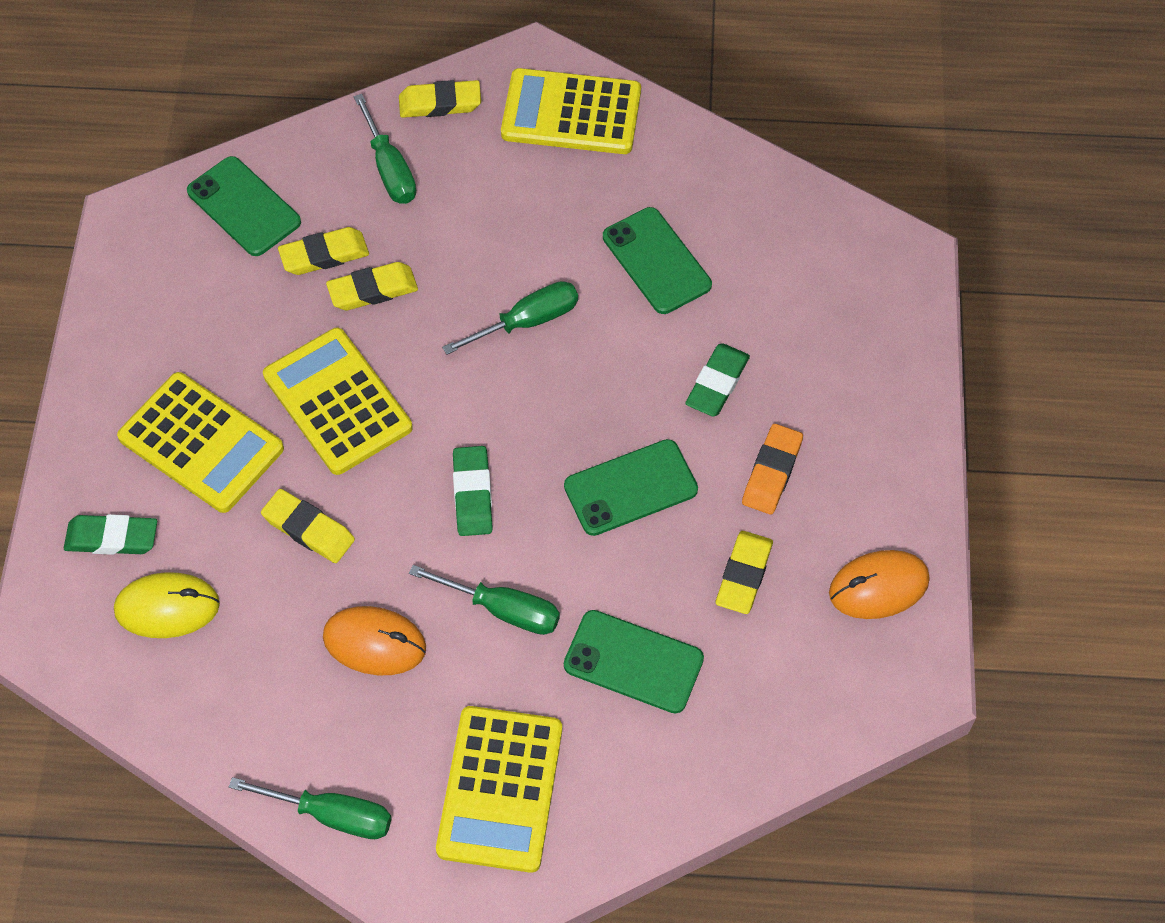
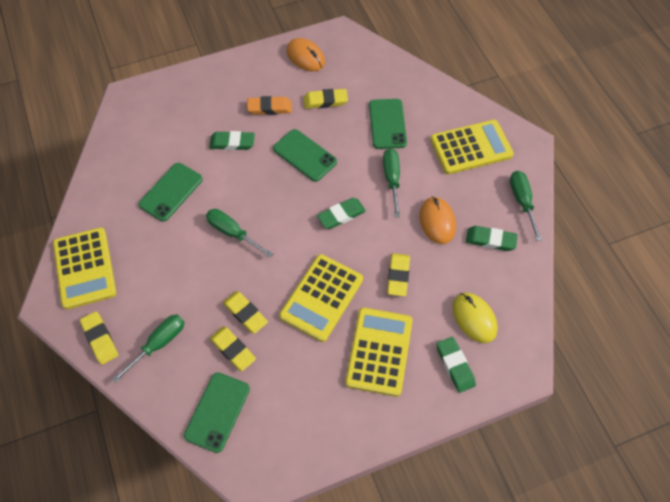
camera: 115 degrees left, 0 degrees up
none -> green eraser [466,226,518,251]

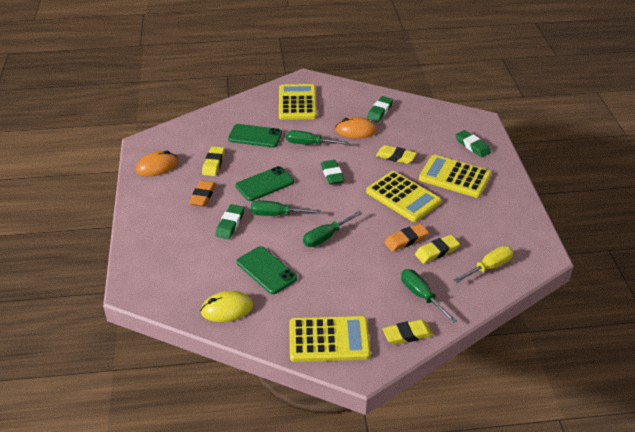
camera: 75 degrees left, 20 degrees down
green phone [184,373,250,453] -> yellow screwdriver [453,246,513,283]
yellow eraser [223,291,268,334] -> orange eraser [384,224,429,252]
green eraser [436,337,476,393] -> green eraser turned 60 degrees clockwise [456,130,491,157]
yellow mouse [453,293,498,343] -> yellow mouse moved to [200,291,253,322]
green screwdriver [510,171,542,241] -> green screwdriver moved to [251,201,321,216]

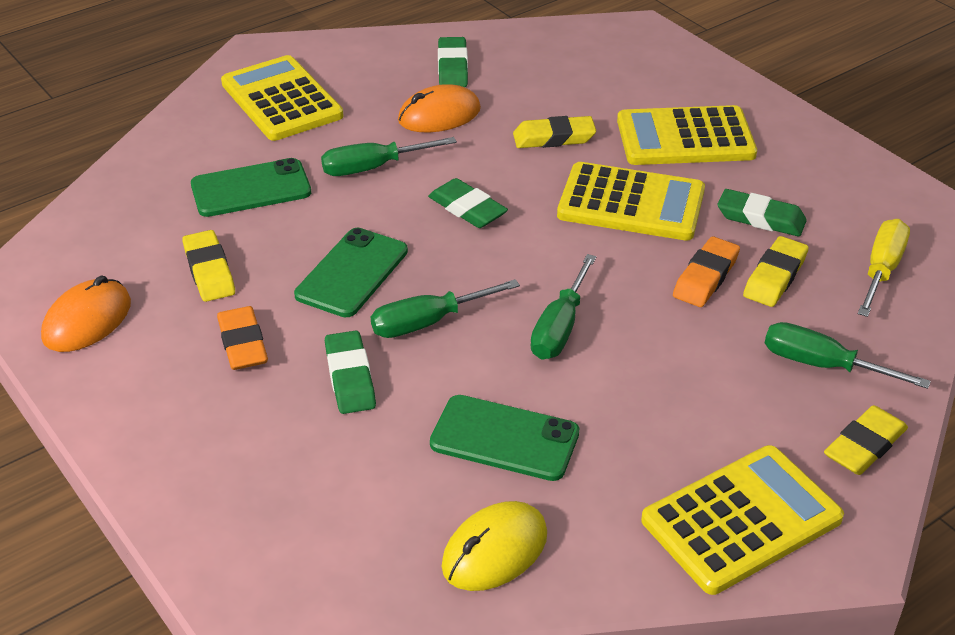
camera: 30 degrees left, 0 degrees up
green eraser [456,130,491,157] -> green eraser moved to [718,189,807,237]

